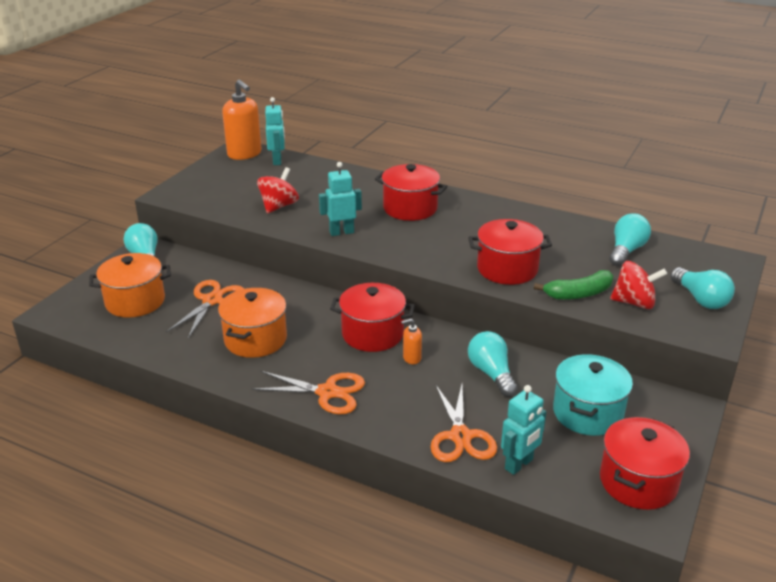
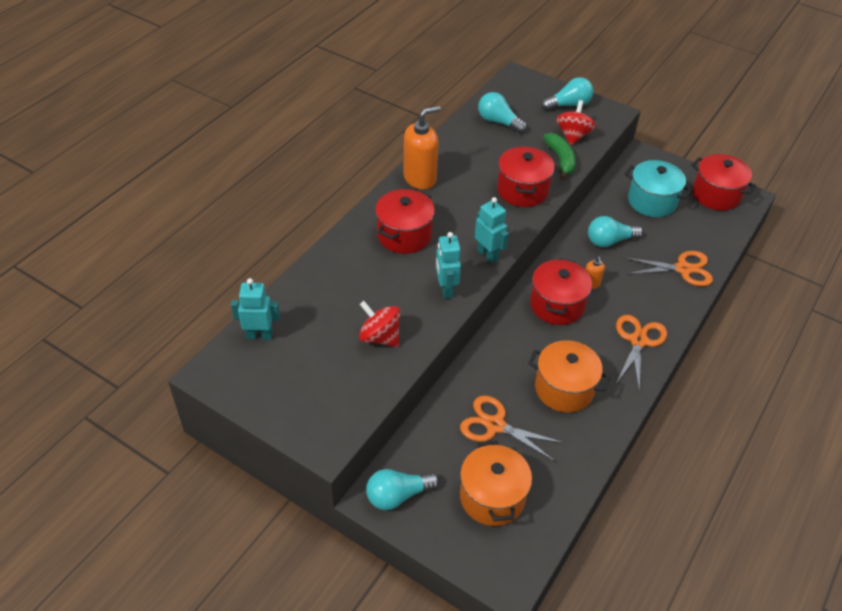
camera: 85 degrees left, 15 degrees up
orange soap dispenser [222,79,262,160] -> orange soap dispenser moved to [403,106,441,190]
turquoise robot [501,385,546,475] -> turquoise robot moved to [475,197,509,263]

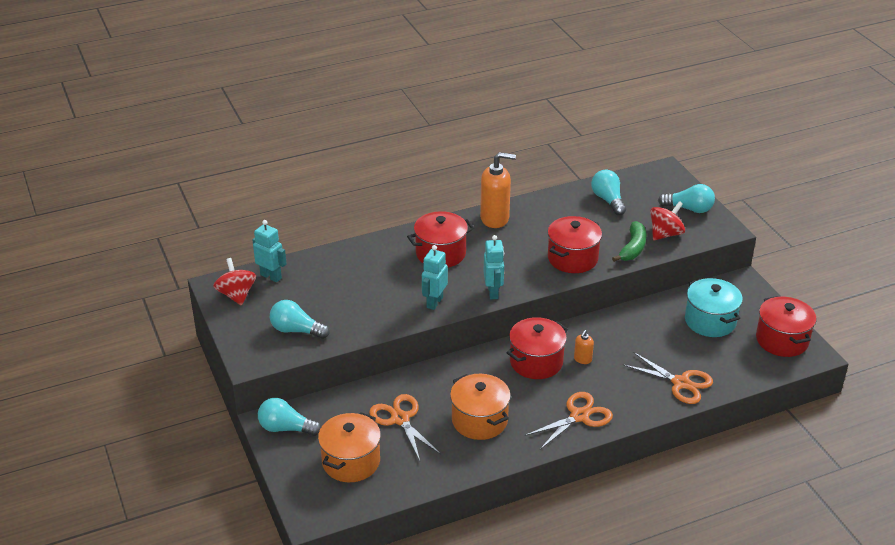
camera: 35 degrees right, 10 degrees down
red spinning top [359,301,400,347] -> red spinning top moved to [213,258,256,306]
turquoise light bulb [588,216,643,247] -> turquoise light bulb moved to [270,300,329,339]

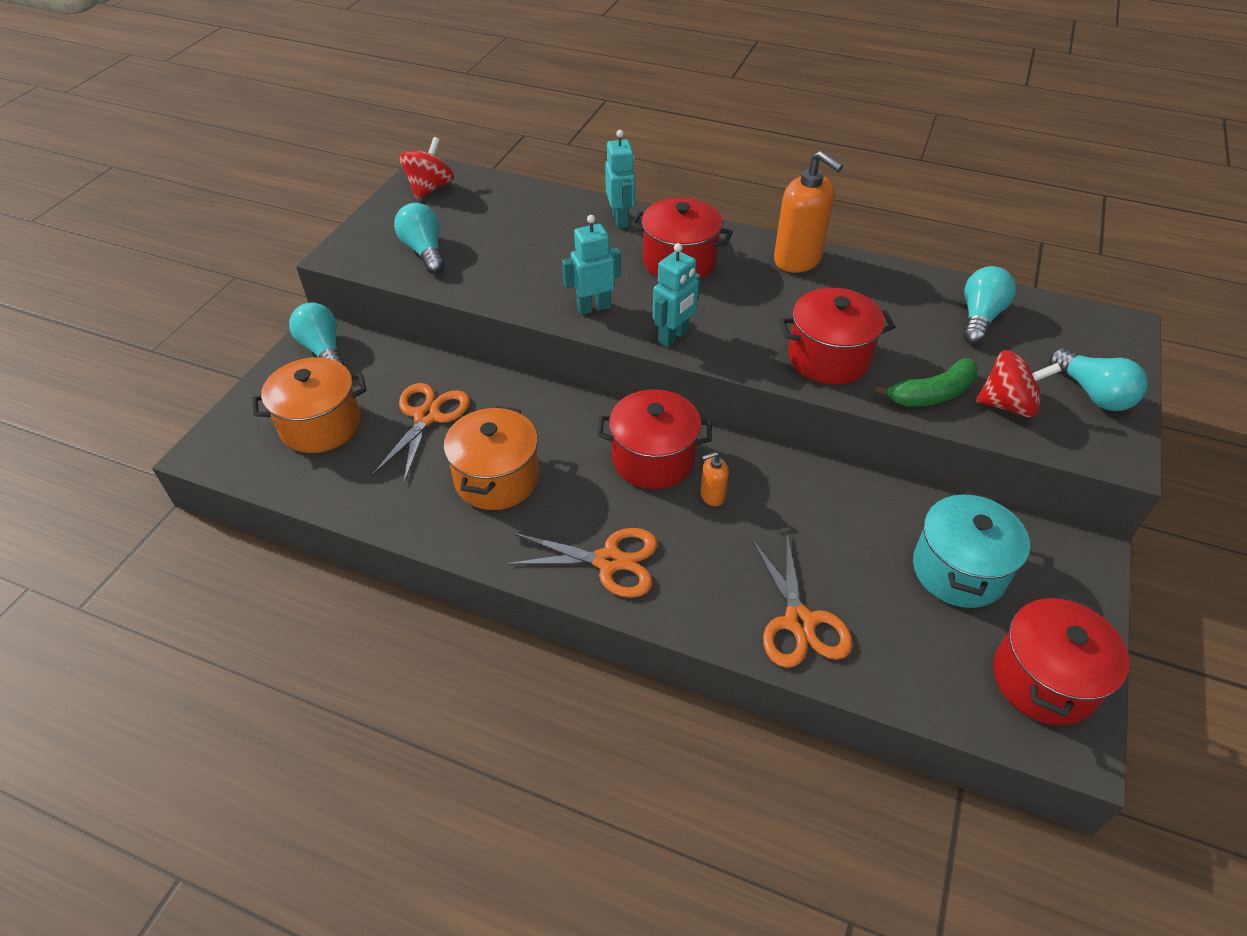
camera: 45 degrees right, 10 degrees up
turquoise robot [252,220,287,282] -> turquoise robot moved to [605,130,635,228]

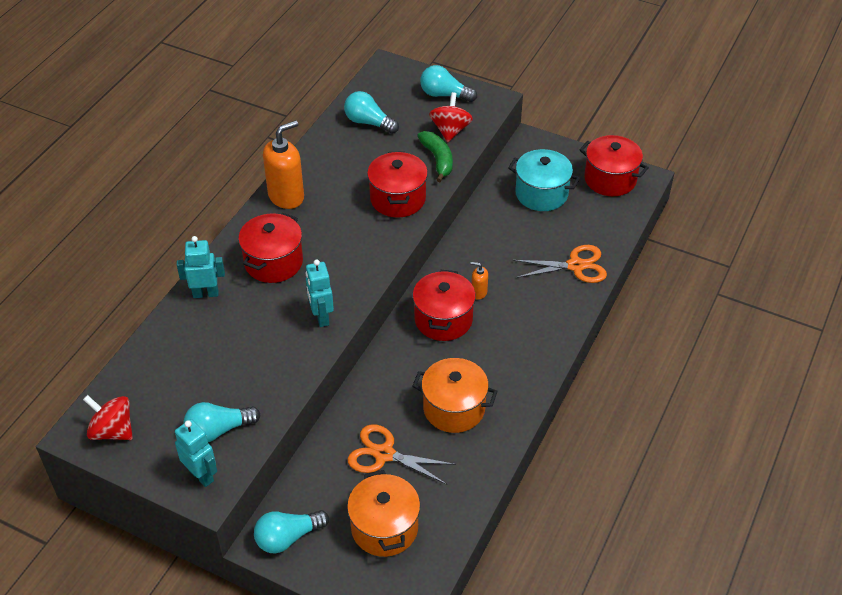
camera: 85 degrees left, 0 degrees up
orange scissors [505,528,658,598] -> none
turquoise robot [653,243,700,347] -> turquoise robot moved to [175,419,217,487]
orange soap dispenser [700,452,729,506] -> orange soap dispenser turned 120 degrees clockwise [470,262,488,300]
turquoise light bulb [1049,348,1148,411] -> turquoise light bulb turned 135 degrees counterclockwise [420,65,477,102]

